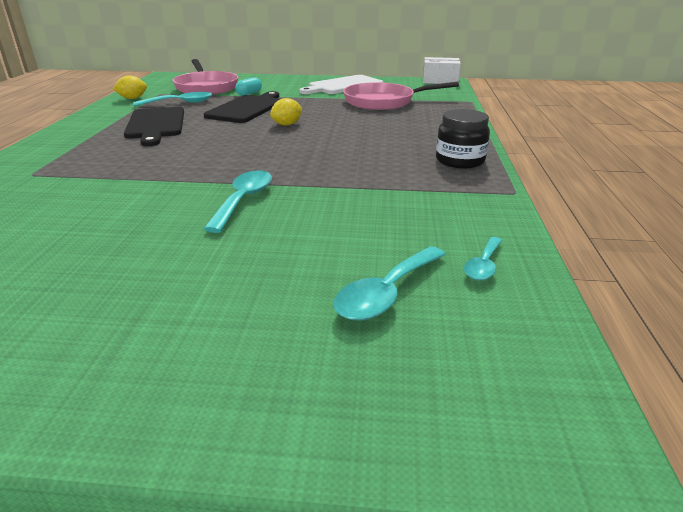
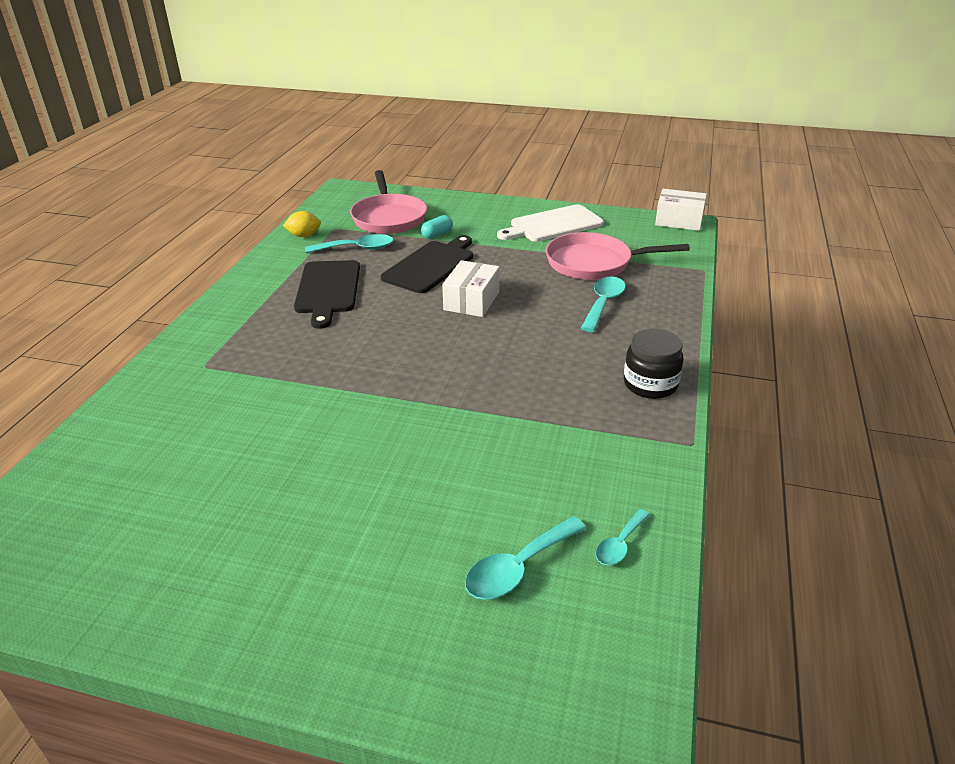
camera: 10 degrees right, 5 degrees up
turquoise spoon [204,171,272,233] -> turquoise spoon moved to [581,276,626,332]
yellow lemon [270,98,302,126] -> white box [442,260,500,317]

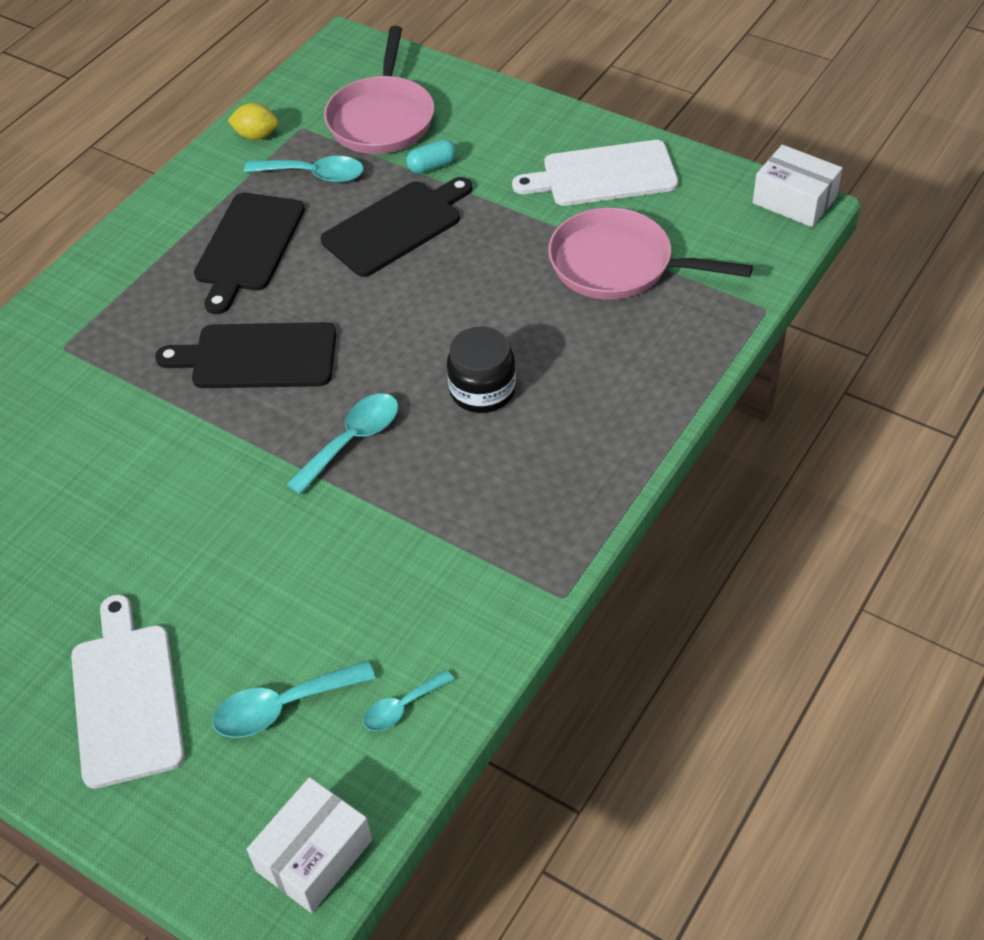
camera: 20 degrees right, 15 degrees up
white box [442,260,500,317] -> white box moved to [247,777,372,913]
turquoise spoon [581,276,626,332] -> turquoise spoon moved to [286,394,399,495]
black jar [624,329,684,399] -> black jar moved to [447,327,516,413]
none -> white cutting board [71,594,185,789]
none -> black cutting board [155,322,336,388]

